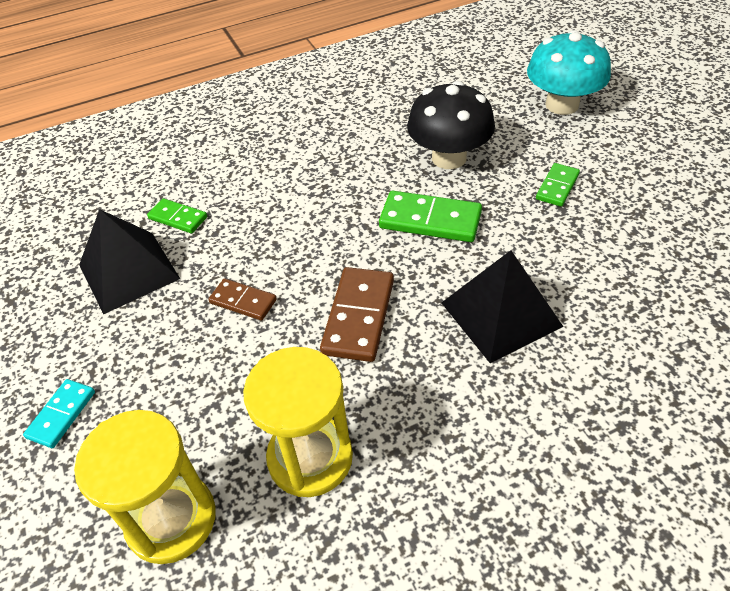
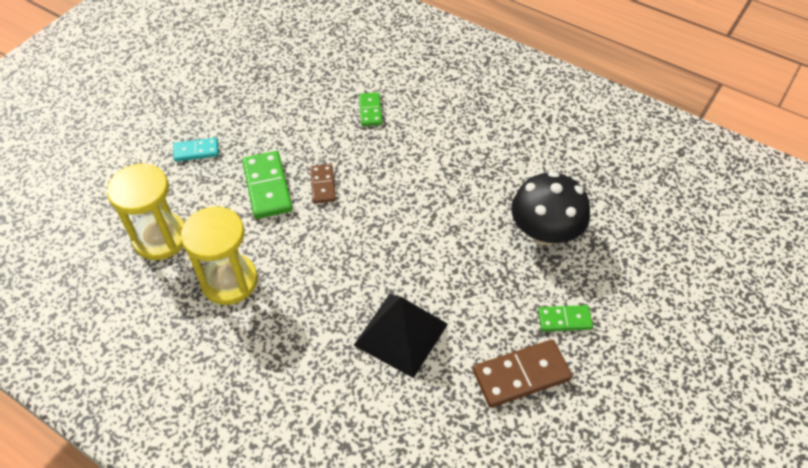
camera: 55 degrees right, 5 degrees up
black pyramid [79,209,180,315] -> none
brown domino [320,267,394,362] -> brown domino moved to [473,339,572,408]
green domino [379,191,482,242] -> green domino moved to [242,151,293,219]
turquoise mushroom [527,30,611,115] -> none

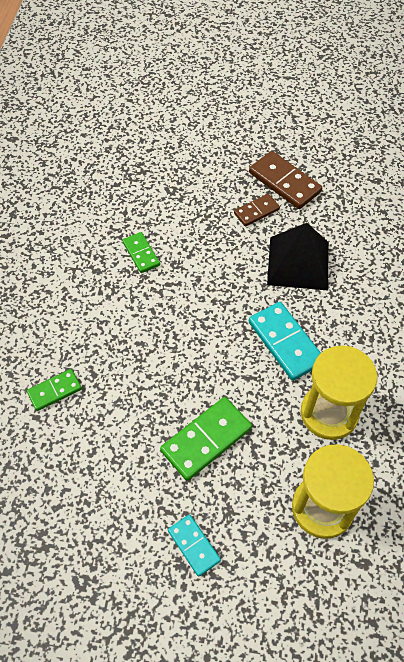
camera: 115 degrees left, 5 degrees up
brown domino [310,164,336,203] -> brown domino moved to [234,194,280,226]
black mushroom [511,171,590,245] -> none
green domino [538,305,593,332] -> green domino moved to [122,232,160,273]
none -> turquoise domino [249,302,321,381]

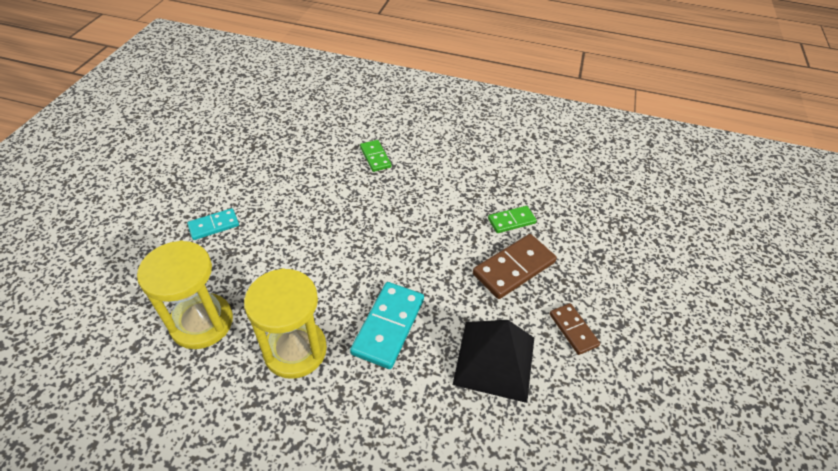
camera: 95 degrees right, 10 degrees down
green domino [160,397,252,481] -> none
brown domino [249,151,322,209] -> brown domino moved to [473,234,557,299]
turquoise domino [249,302,321,381] -> turquoise domino turned 45 degrees counterclockwise [350,282,424,369]

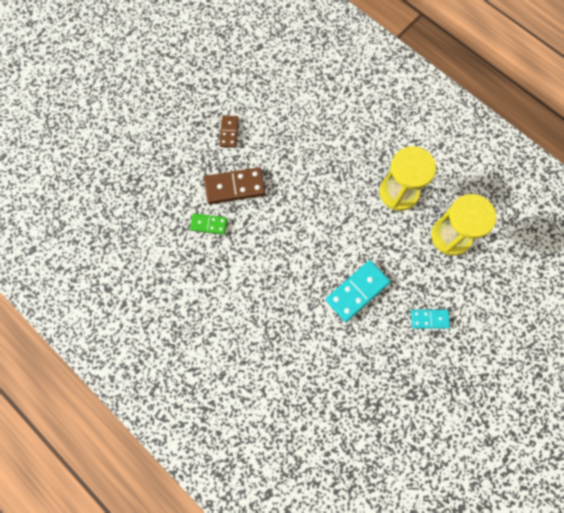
camera: 150 degrees left, 25 degrees up
turquoise domino [350,282,424,369] -> turquoise domino moved to [326,260,390,322]
green domino [360,140,391,172] -> none
black pyramid [453,320,534,403] -> none

